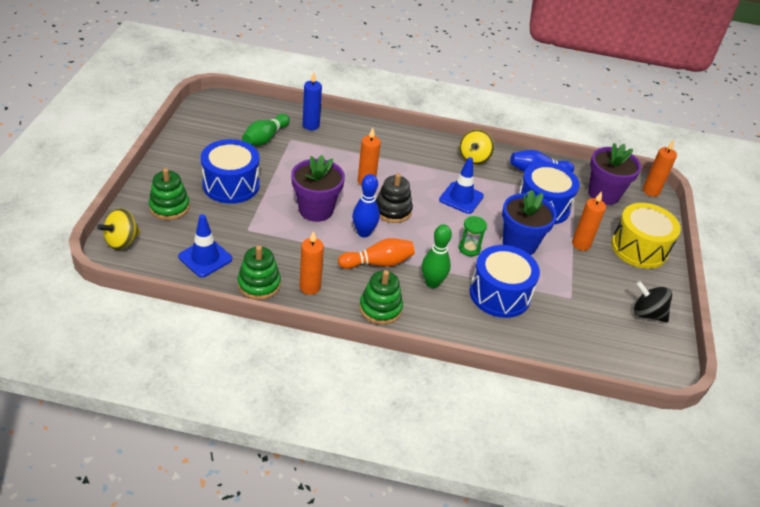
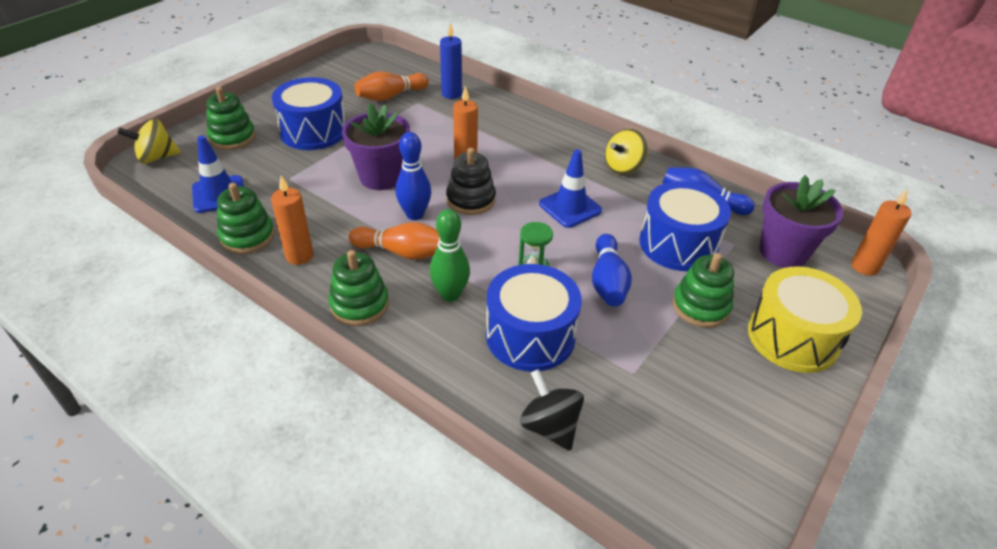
camera: 30 degrees right, 0 degrees up
green bowling pin [242,114,290,146] -> orange bowling pin [354,72,429,101]
blue flower pot [502,190,557,255] -> blue bowling pin [592,234,632,307]
orange candle [572,191,606,251] -> green stacking toy [672,253,734,328]
black spinning top [634,281,672,323] -> black spinning top moved to [520,369,584,451]

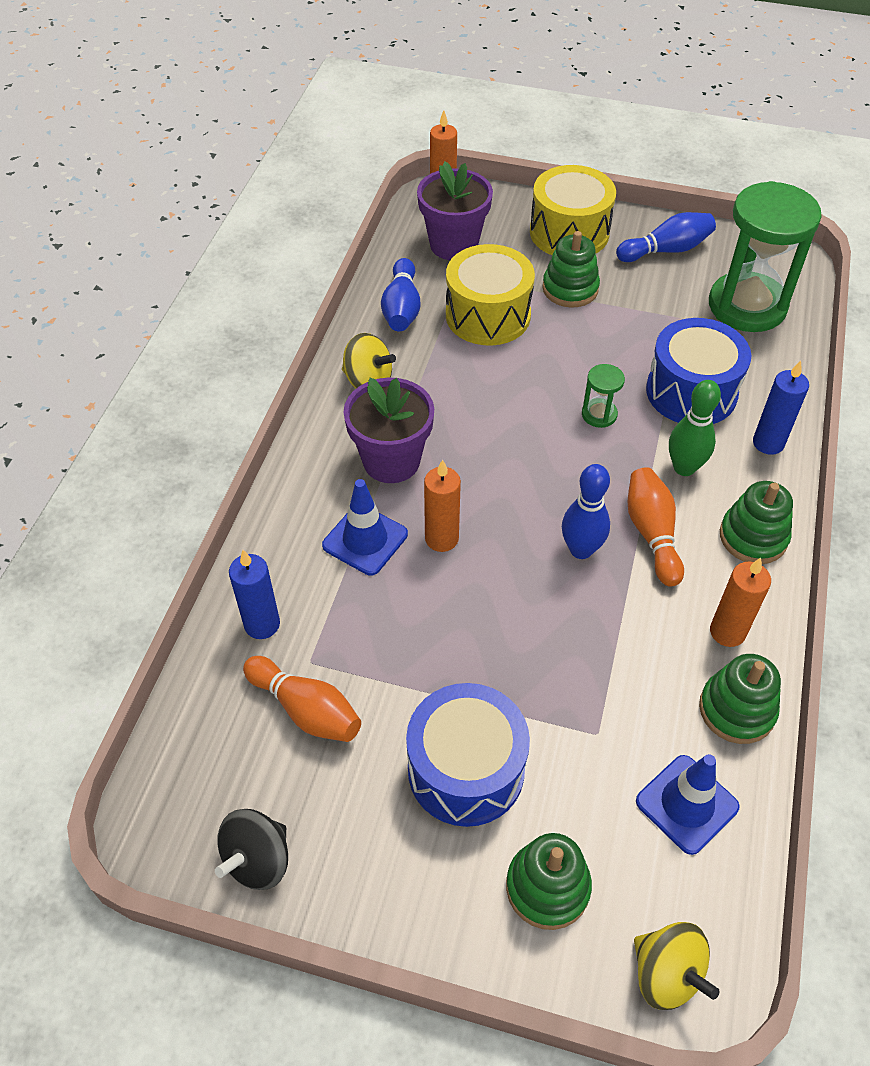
camera: 110 degrees left, 10 degrees up
purple flower pot [342,103,410,190] -> purple flower pot moved to [344,378,434,483]
black stacking toy [446,148,496,215] -> none
black spinning top [520,369,584,451] -> black spinning top moved to [215,809,288,890]
blue traffic cone [539,149,602,228] -> blue traffic cone moved to [322,479,408,575]
blue bowling pin [592,234,632,307] -> blue bowling pin moved to [616,212,716,262]
blue drum [639,181,731,271] -> yellow drum [446,244,535,345]
none -> green hourglass [709,181,822,332]
none -> blue candle [753,360,809,455]

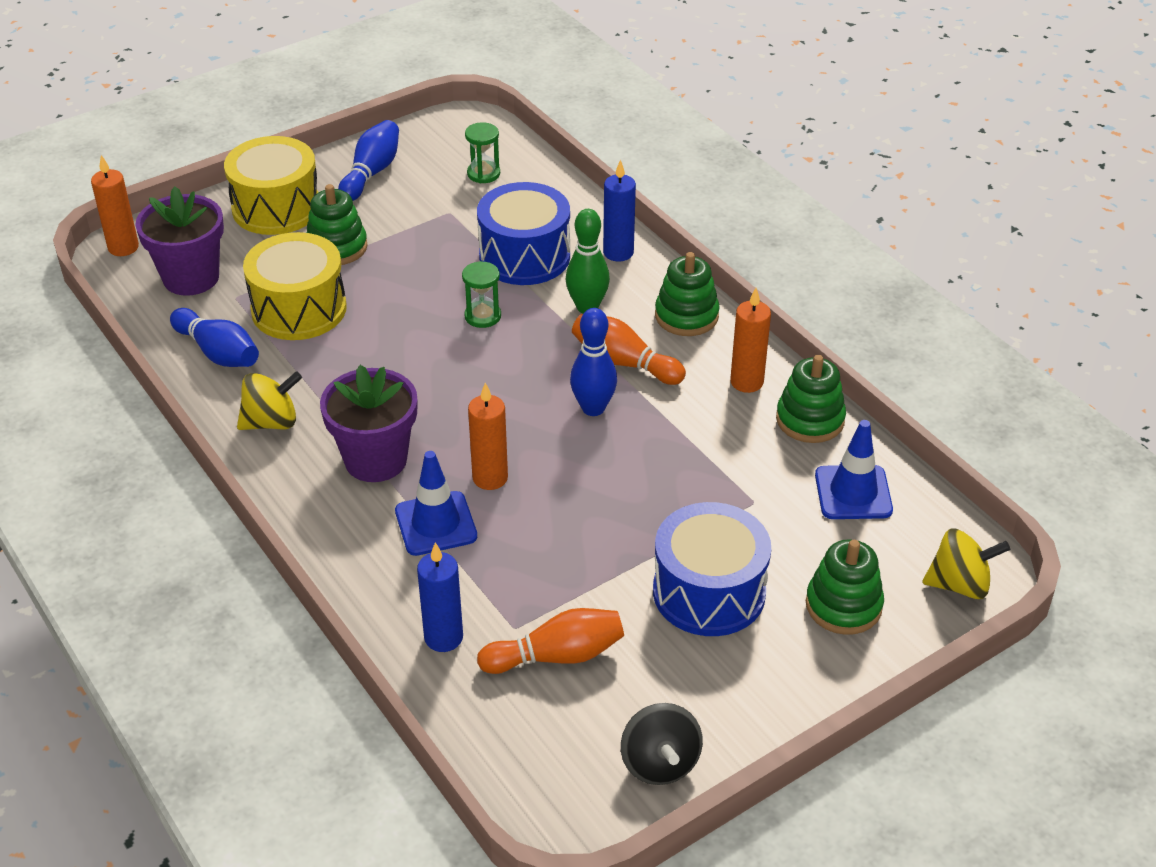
camera: 50 degrees left, 10 degrees down
green hourglass [709,181,822,332] -> green hourglass [465,122,500,183], size x0.42

